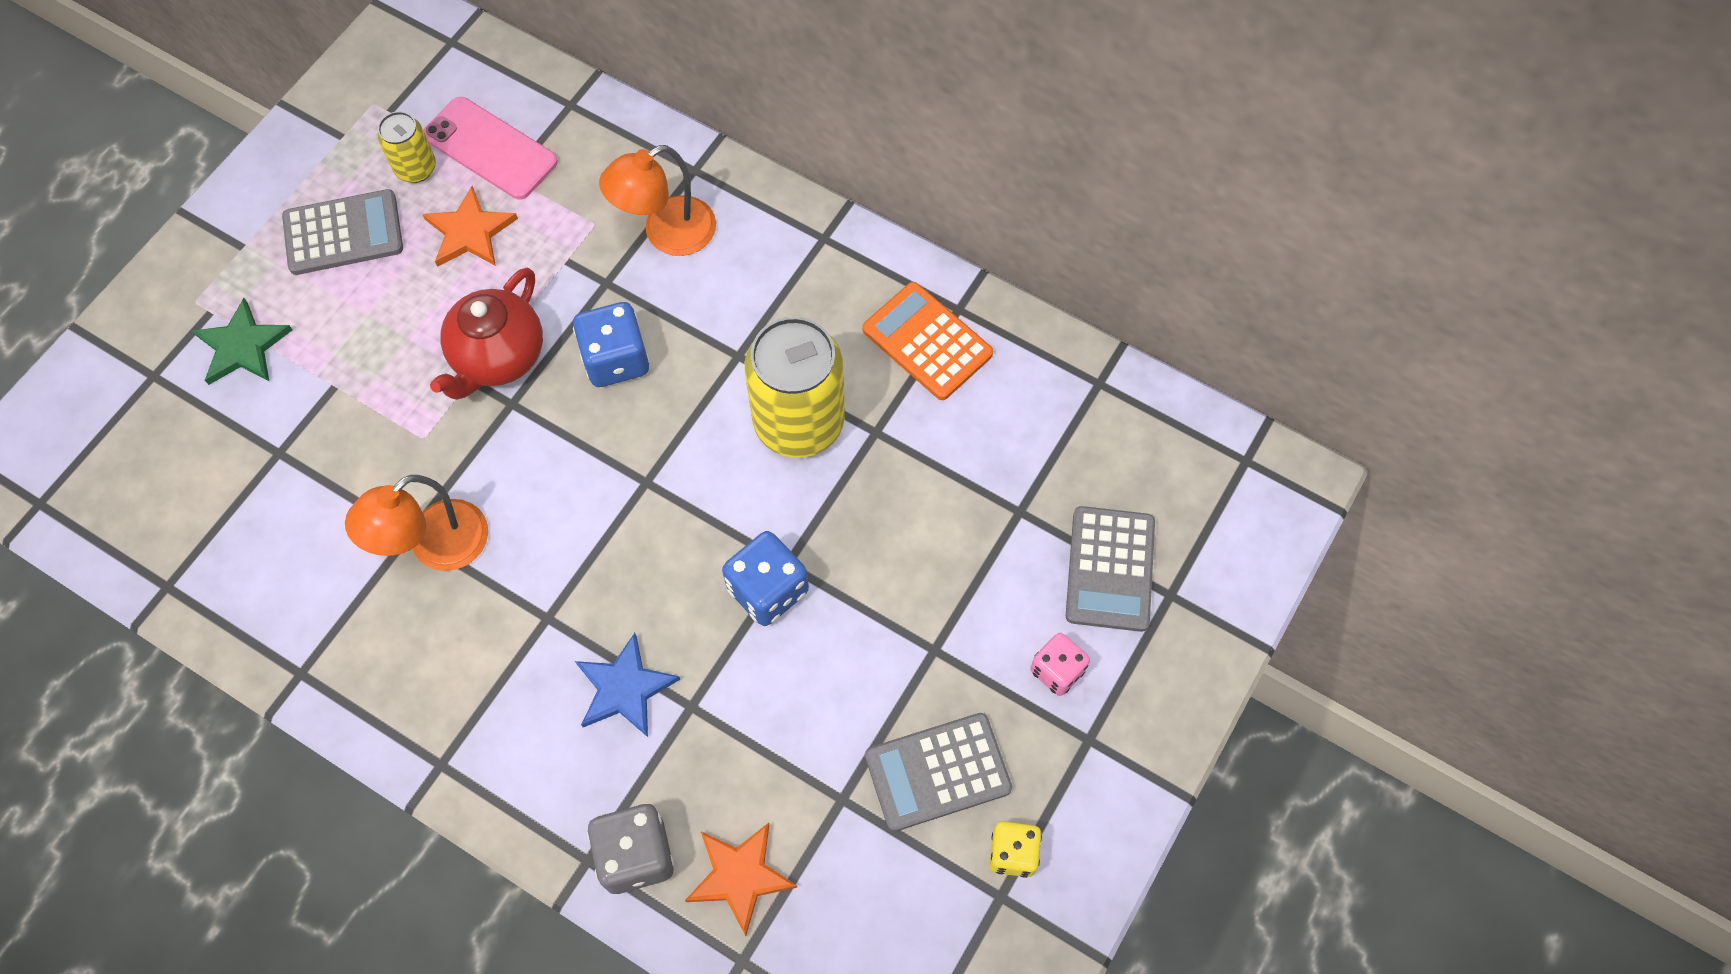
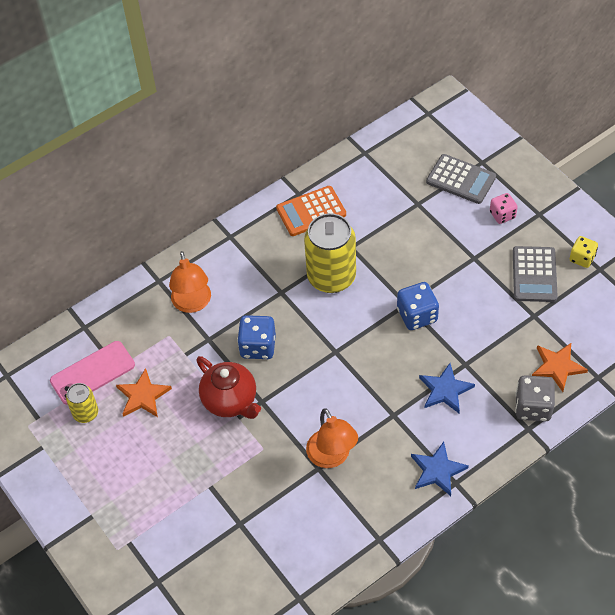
camera: 65 degrees left, 10 degrees down
green star [192,298,292,385] -> none
grey calculator [282,189,403,275] -> none
none -> blue star [411,442,469,496]

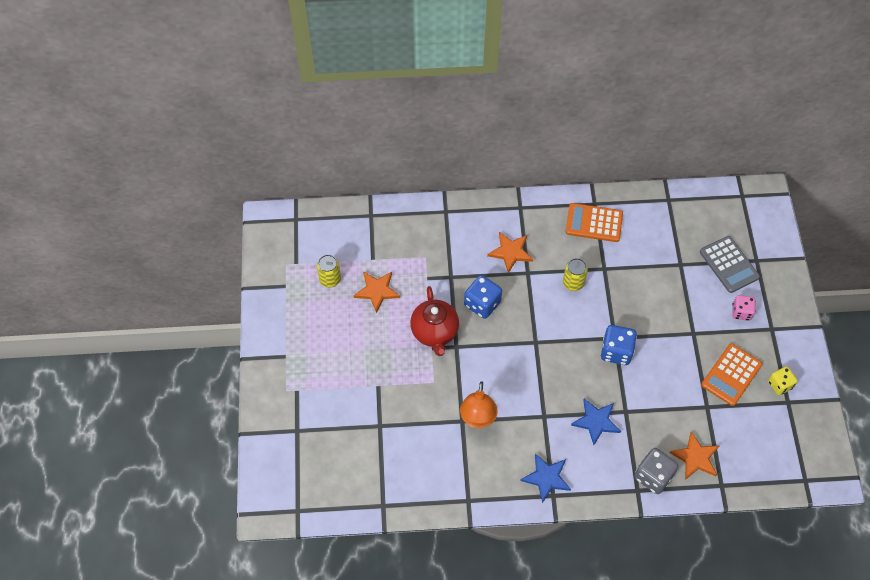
camera: 30 degrees right, 5 degrees up
pink phone [50,341,135,405] -> none
orange lamp [169,251,211,313] -> none
yellow can [304,213,356,293] -> yellow can [563,258,588,291], size x0.51
grey calculator [513,246,558,302] -> orange calculator [701,343,763,406]
none -> orange star [487,232,533,273]

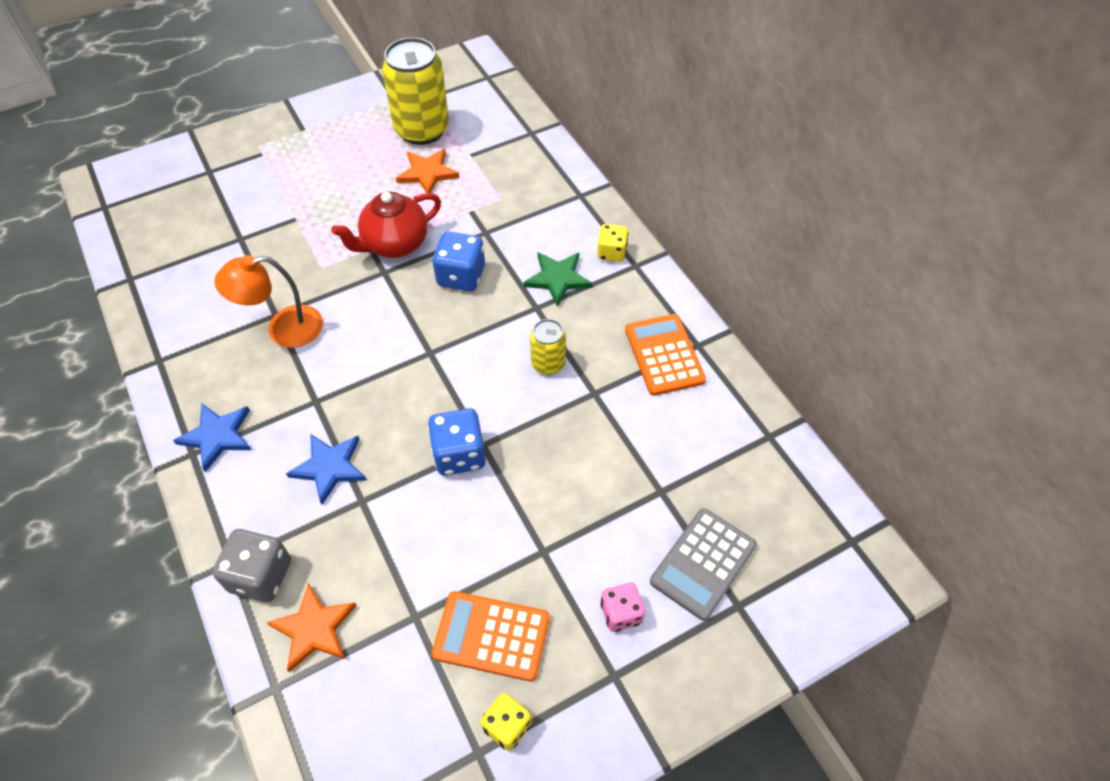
camera: 65 degrees right, 5 degrees down
yellow can [317,255,341,288] -> yellow can [382,37,449,145], size x1.97
orange star [487,232,533,273] -> green star [523,252,592,307]
none -> yellow dice [597,224,628,262]

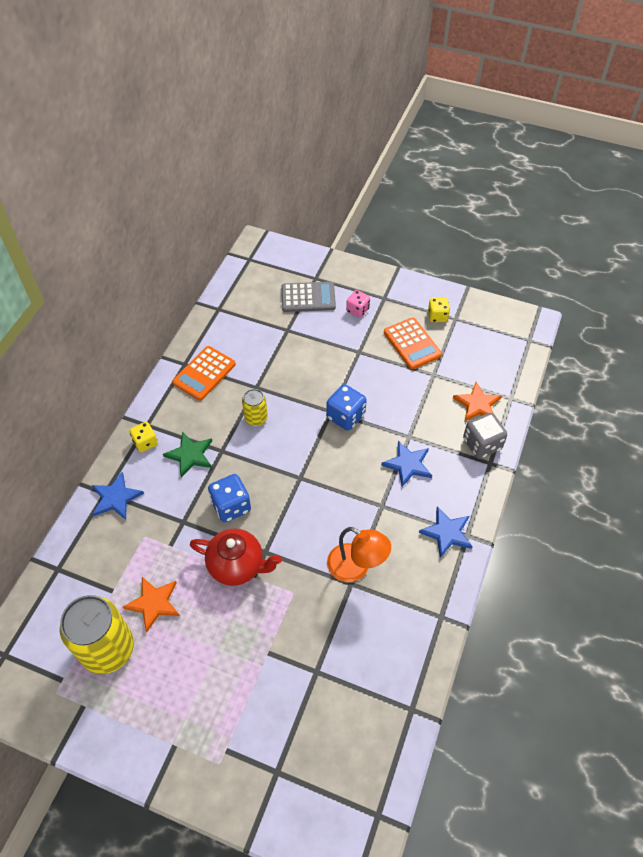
camera: 130 degrees left, 0 degrees up
none -> blue star [92,472,144,520]

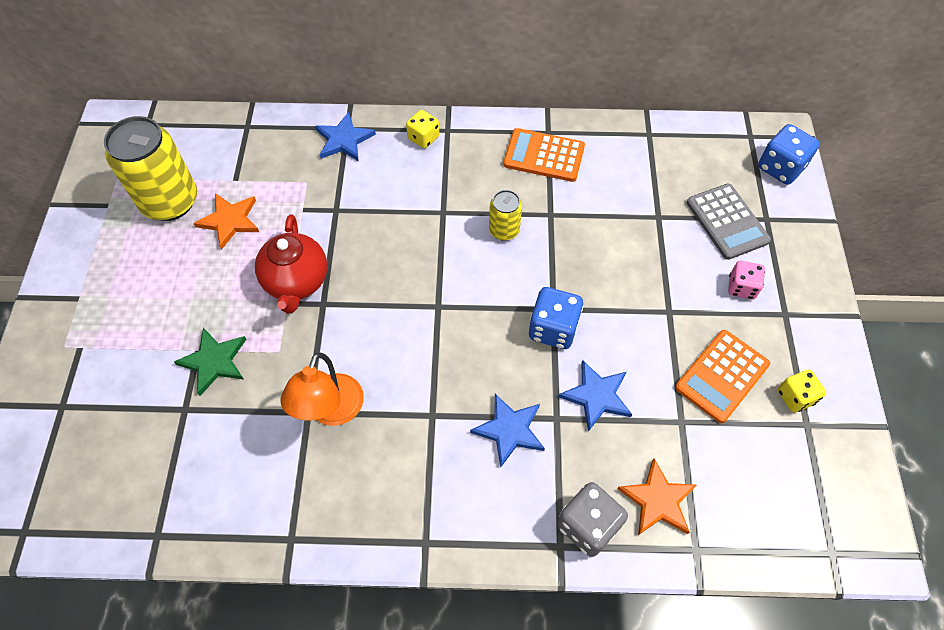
camera: 70 degrees right, 5 degrees up
green star [163,432,212,478] -> green star moved to [174,328,247,396]
blue dice [208,474,251,523] -> blue dice moved to [758,124,820,185]
blue star [419,507,473,558] -> blue star moved to [558,360,632,432]

